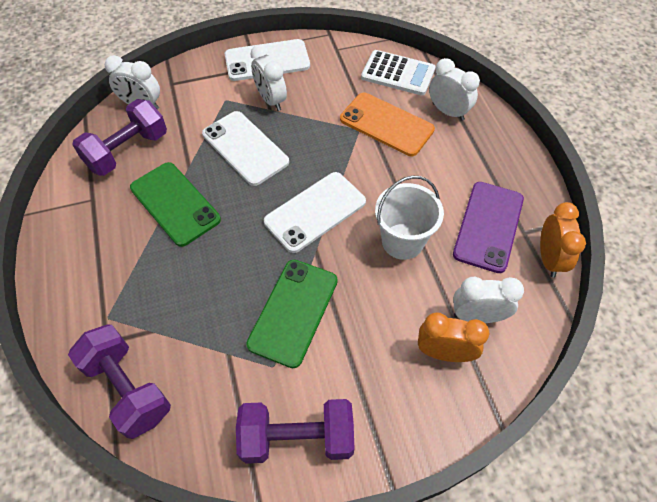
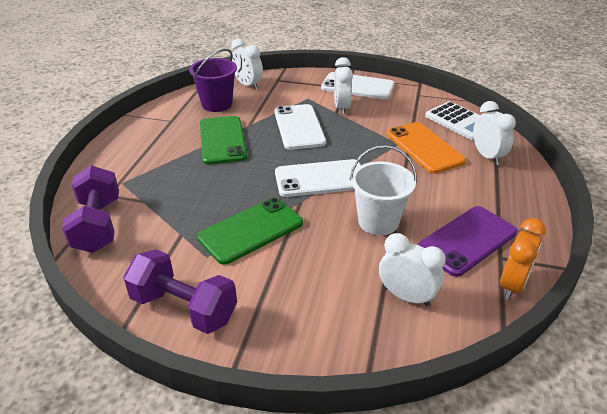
camera: 30 degrees right, 20 degrees down
purple dumbbell [72,99,167,176] -> purple bucket [189,49,237,112]
orange clock [418,312,489,362] -> none

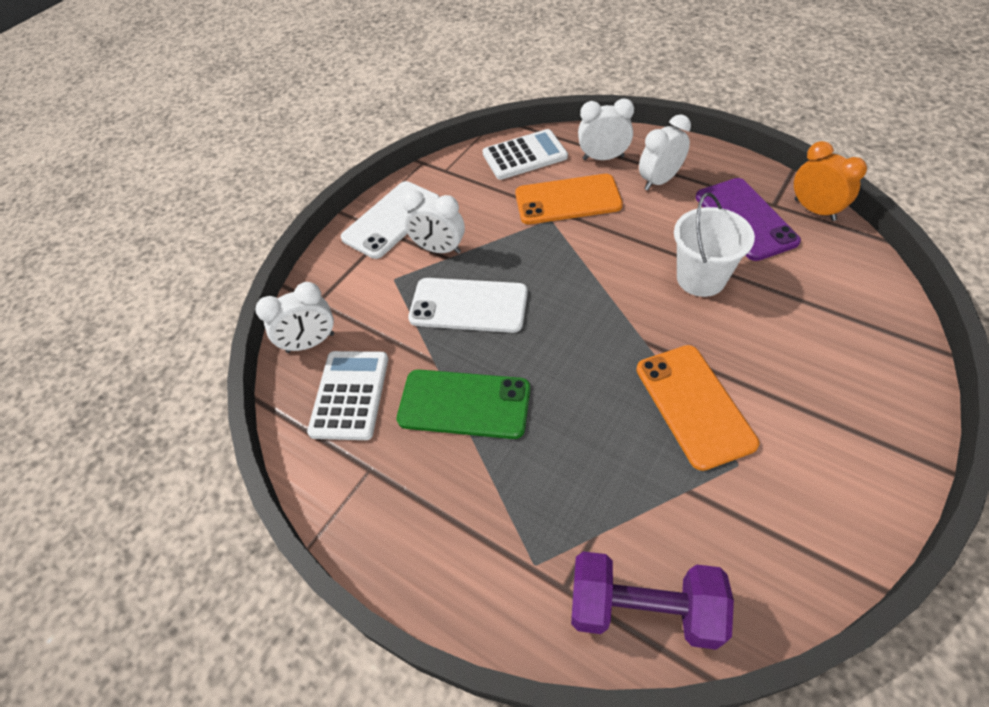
camera: 65 degrees left, 15 degrees up
purple dumbbell [123,249,237,334] -> none
purple bucket [189,49,237,112] -> white calculator [307,351,388,440]
green phone [197,198,303,265] -> orange phone [636,345,759,471]
white phone [275,159,361,197] -> none
white clock [379,233,446,307] -> white clock moved to [639,114,691,190]

